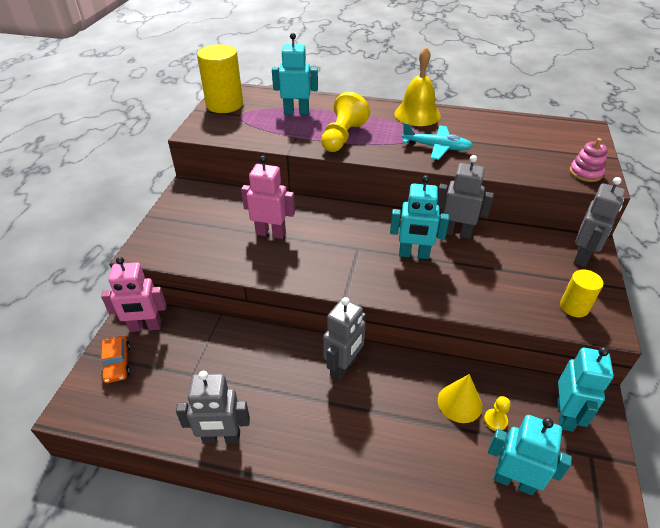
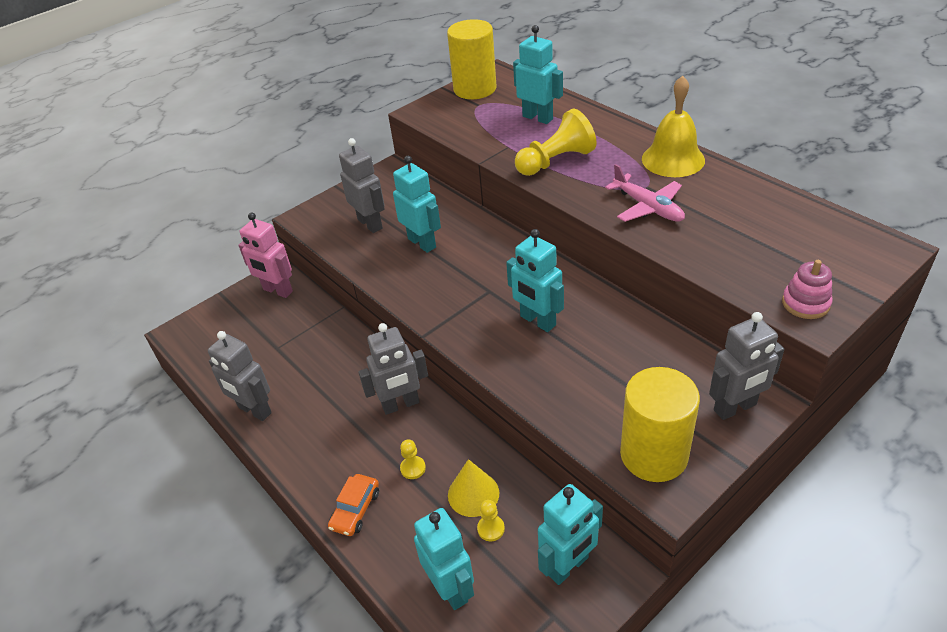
camera: 40 degrees right, 0 degrees up
orange car [101,336,130,383] -> orange car moved to [328,474,379,536]
pink robot [241,155,295,239] -> turquoise robot [393,156,441,253]
turquoise plane [402,123,473,160] -> pink plane [605,164,685,222]
grey robot [437,155,494,239] -> grey robot moved to [339,138,385,233]
yellow cylinder [560,269,603,317] -> yellow cylinder [620,367,700,482], size x1.82
none -> yellow pawn [400,440,426,479]

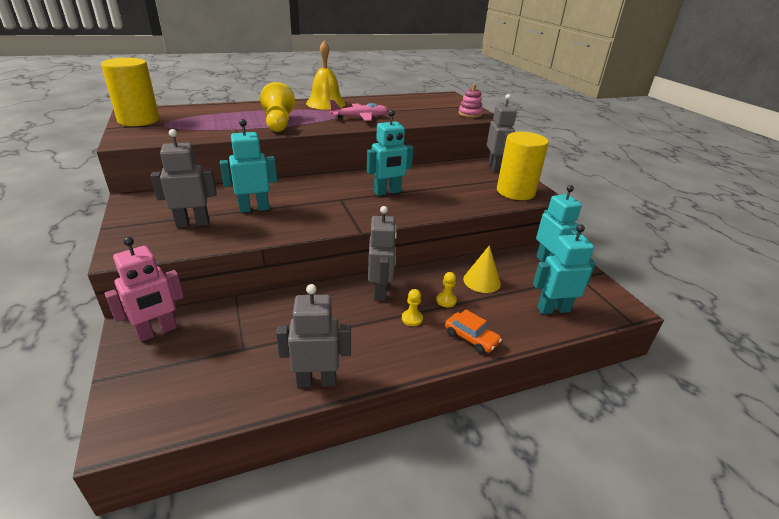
camera: 75 degrees left, 10 degrees down
grey robot [208,331,272,421] -> grey robot turned 150 degrees counterclockwise [276,284,351,388]
yellow pawn [477,500,505,541] -> yellow pawn moved to [402,289,423,326]
turquoise robot [513,25,563,124] -> none

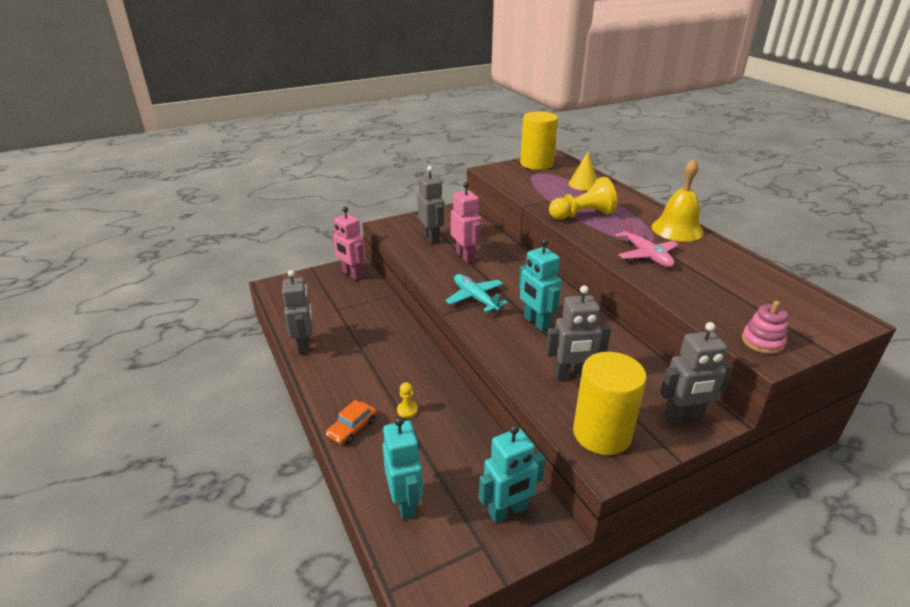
camera: 85 degrees right, 0 degrees up
turquoise robot [220,119,277,213] -> pink robot [451,182,481,263]
grey robot [368,206,397,301] -> grey robot moved to [546,285,611,380]
yellow pawn [402,289,423,326] -> none
yellow cone [463,245,501,293] -> yellow cone moved to [569,152,597,191]
none -> turquoise plane [445,274,508,312]

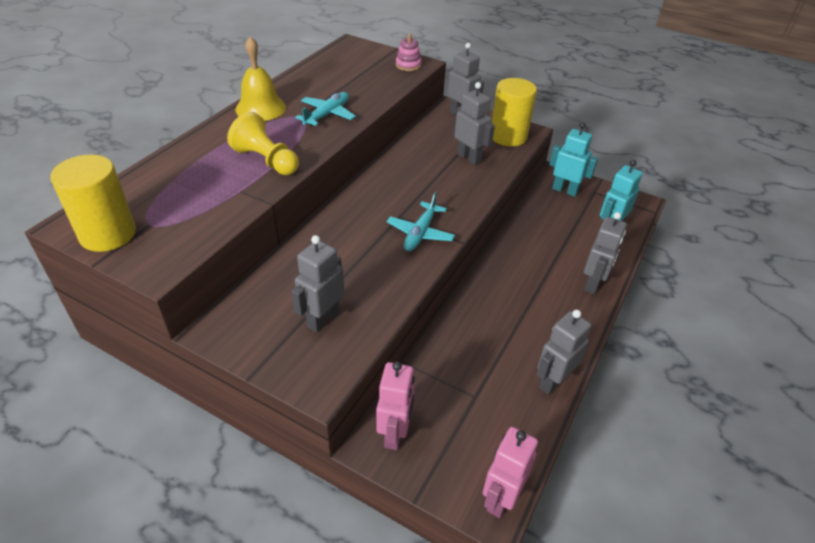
camera: 125 degrees left, 10 degrees up
orange car [326,400,377,444] -> grey robot [584,212,627,294]
yellow pawn [397,382,418,418] -> none
pink robot [451,182,481,263] -> pink robot moved to [483,427,538,518]
turquoise robot [519,238,562,331] -> none
yellow cone [569,152,597,191] -> none
pink plane [615,218,679,267] -> turquoise plane [295,92,356,126]

